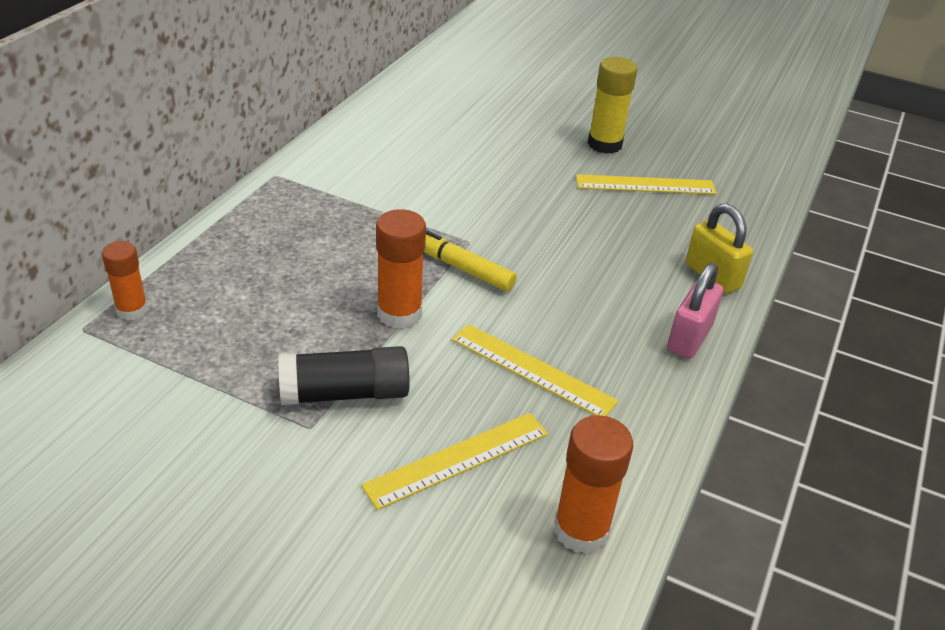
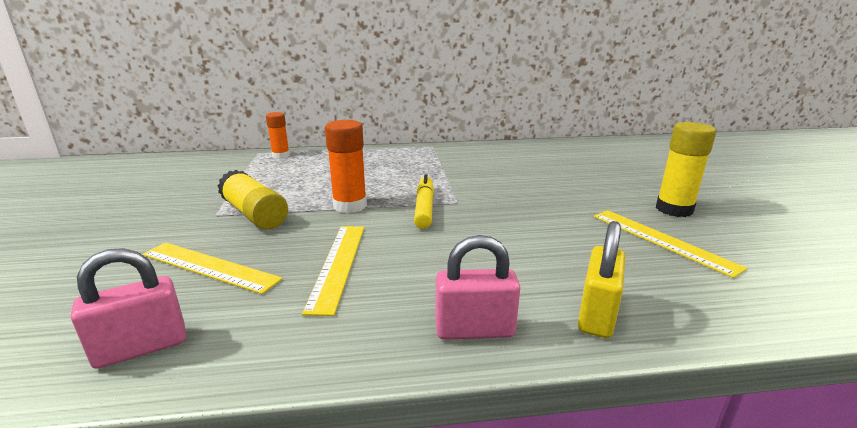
camera: 60 degrees right, 15 degrees down
black glue stick [278,346,410,405] -> yellow glue stick [218,170,288,229]
orange glue stick [554,415,633,554] -> pink padlock [71,248,186,369]

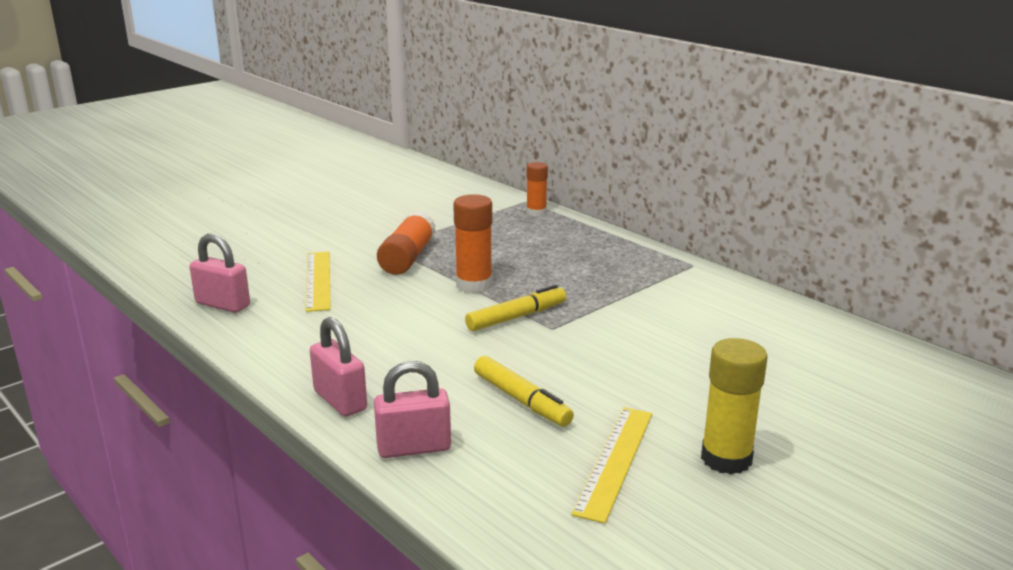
camera: 55 degrees right, 0 degrees up
yellow glue stick [218,170,288,229] -> orange glue stick [377,211,436,275]
yellow ruler [302,226,364,316] -> none
yellow padlock [578,221,626,338] -> pink padlock [374,361,451,458]
none -> yellow marker [474,356,574,427]

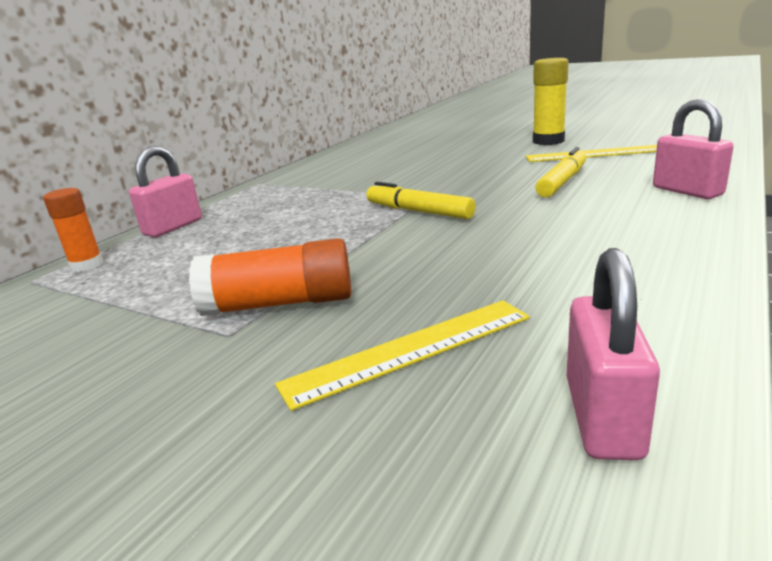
camera: 105 degrees left, 0 degrees up
pink padlock [310,317,367,417] -> pink padlock moved to [129,146,202,237]
orange glue stick [453,194,492,293] -> none

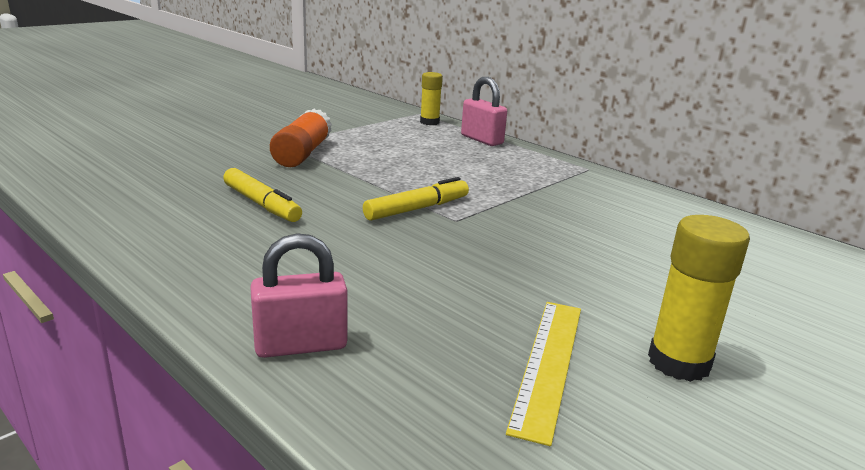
camera: 100 degrees right, 0 degrees up
orange glue stick [43,188,103,272] -> yellow glue stick [420,72,443,125]
yellow ruler [275,300,530,411] -> none
yellow marker [536,147,586,198] -> yellow marker moved to [223,168,302,222]
pink padlock [567,248,660,460] -> none

